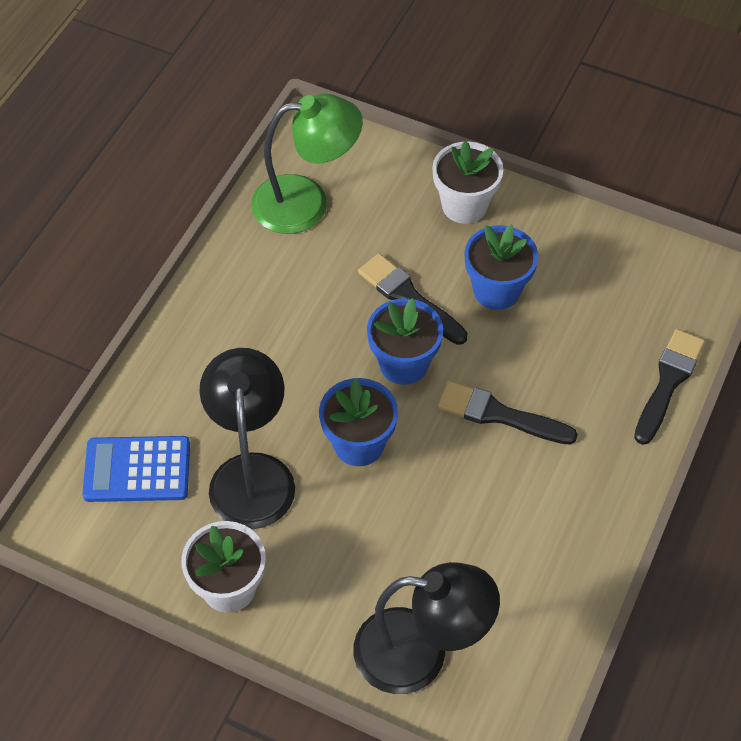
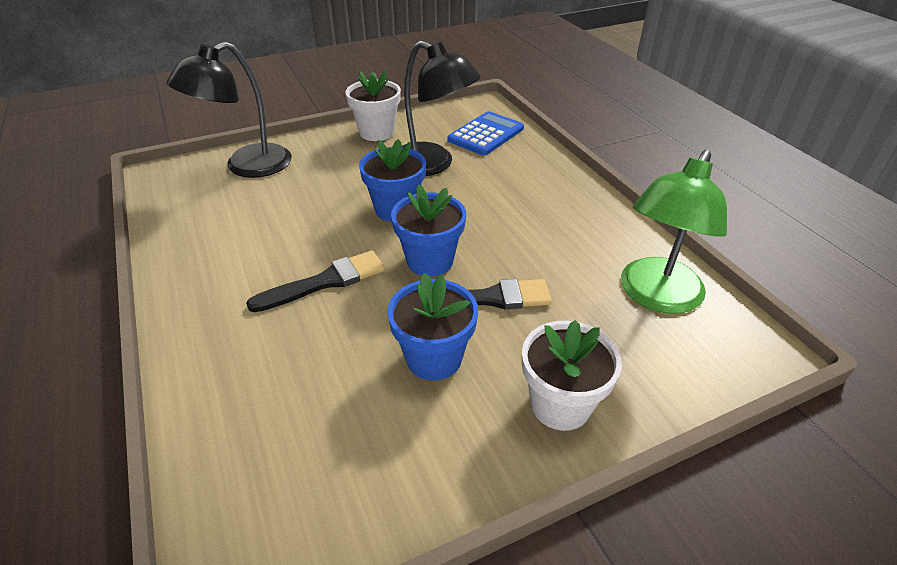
camera: 130 degrees right, 15 degrees down
black brush [634,329,705,445] -> none

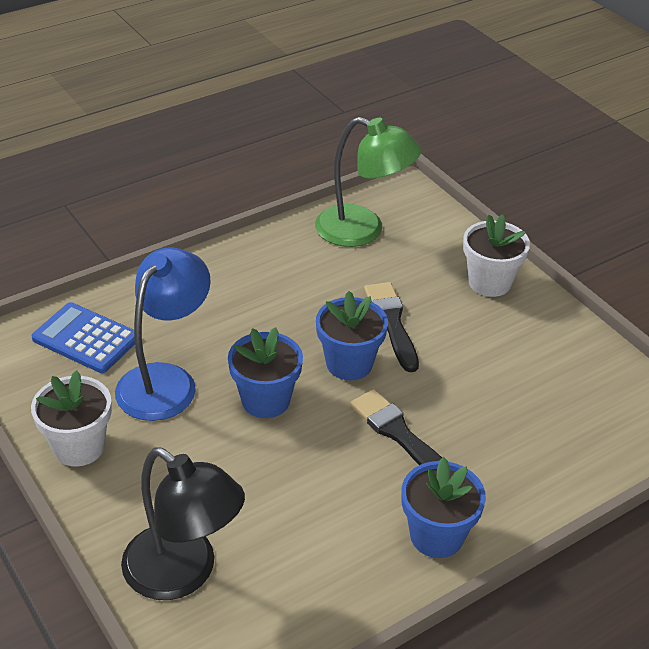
camera: 100 degrees left, 0 degrees up
blue flower pot [387,273,478,380] -> blue flower pot moved to [402,457,486,558]
black lamp [402,41,481,176] -> blue lamp [115,248,211,421]

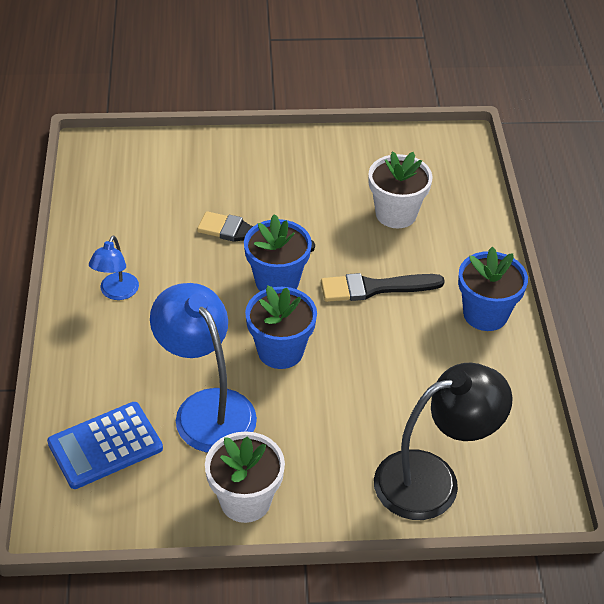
camera: 60 degrees left, 5 degrees up
green lamp [315,117,422,247] -> none
white flower pot [463,214,530,297] -> white flower pot moved to [368,152,433,228]
none -> blue lamp [89,235,139,300]

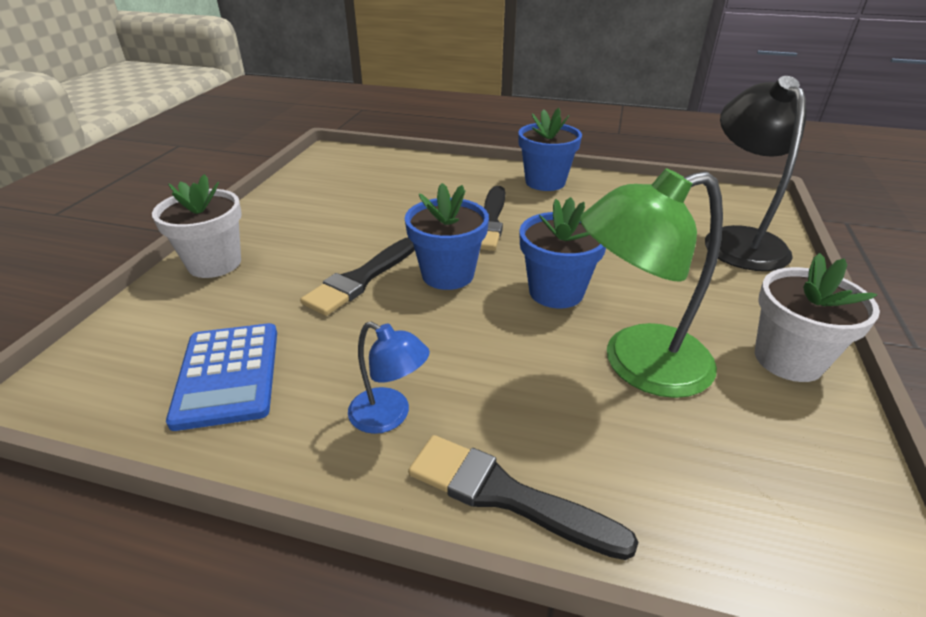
camera: 70 degrees left, 10 degrees down
blue calculator [47,402,163,489] -> blue calculator moved to [166,323,277,431]
blue lamp [150,283,257,453] -> green lamp [580,169,723,398]
white flower pot [368,152,433,228] -> white flower pot moved to [152,174,242,278]
none -> black brush [408,435,638,560]

